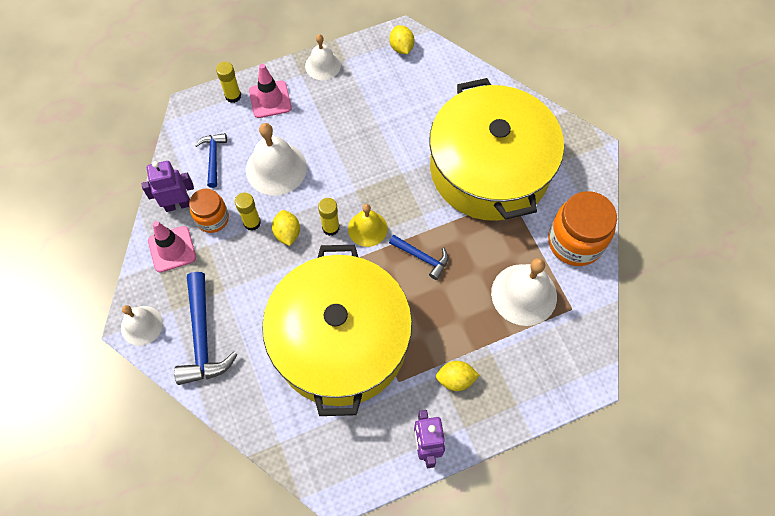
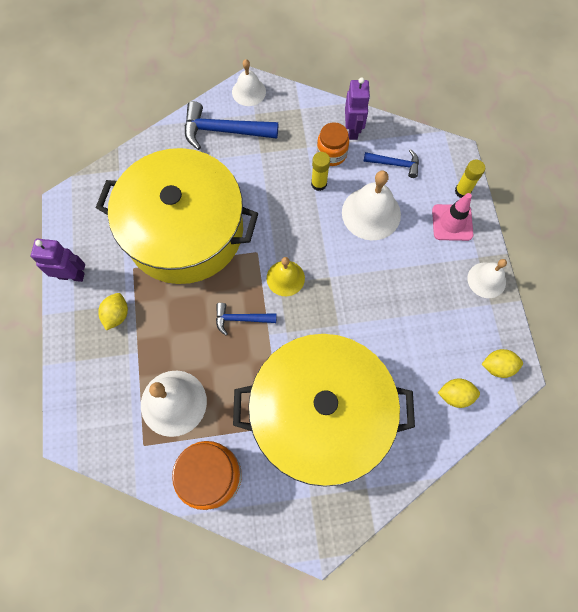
camera: 105 degrees right, 5 degrees up
pink traffic cone [148,221,196,272] -> none
yellow lemon [272,210,300,246] -> yellow lemon moved to [438,378,480,408]
yellow glue stick [318,198,340,236] -> none
blue hammer [389,235,448,280] -> blue hammer turned 45 degrees clockwise [216,303,276,335]

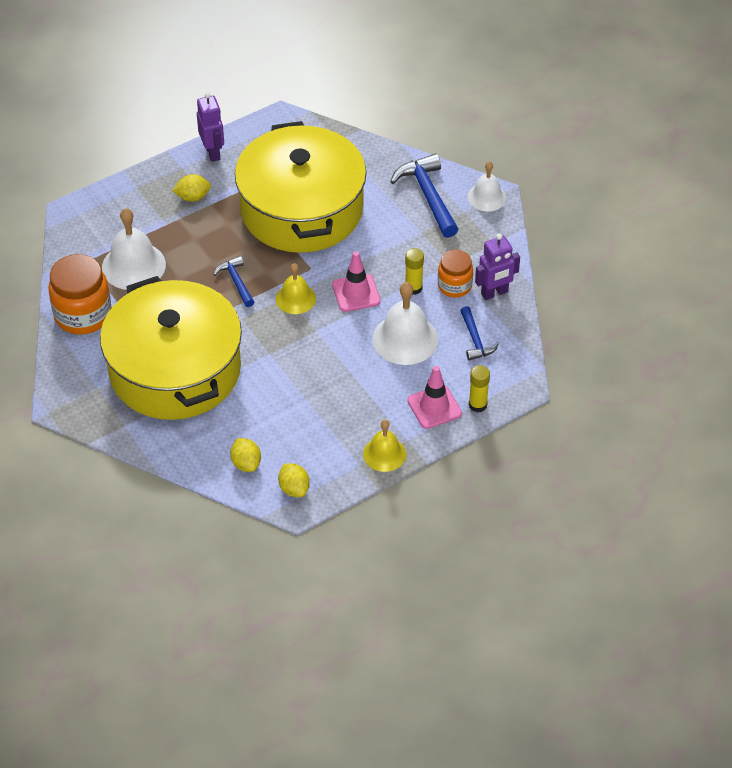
camera: 65 degrees right, 20 degrees down
white bell [467,259,507,298] -> yellow bell [363,420,406,472]
none -> pink traffic cone [332,251,381,312]

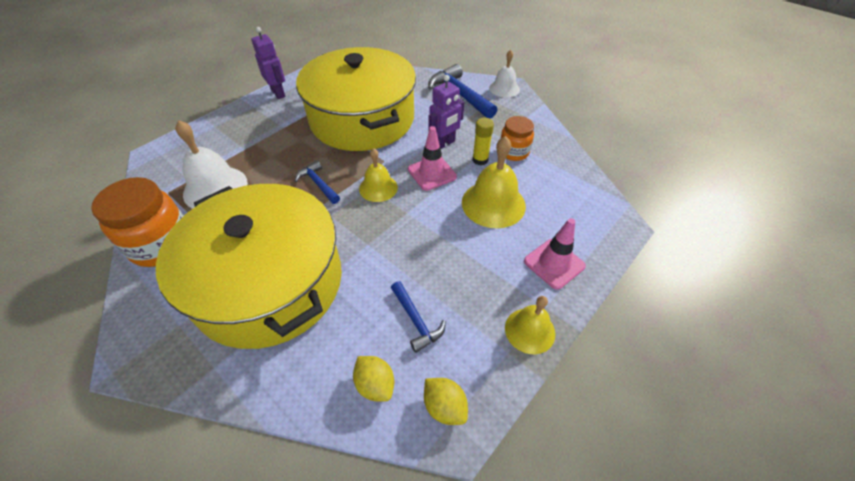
camera: 15 degrees left, 0 degrees up
yellow lemon [172,174,211,201] -> none
white bell [372,282,438,365] -> yellow bell [462,136,526,228]
blue hammer [460,306,499,360] -> blue hammer moved to [391,281,446,353]
yellow glue stick [469,365,490,412] -> none
purple robot [475,234,520,300] -> purple robot moved to [429,75,464,149]

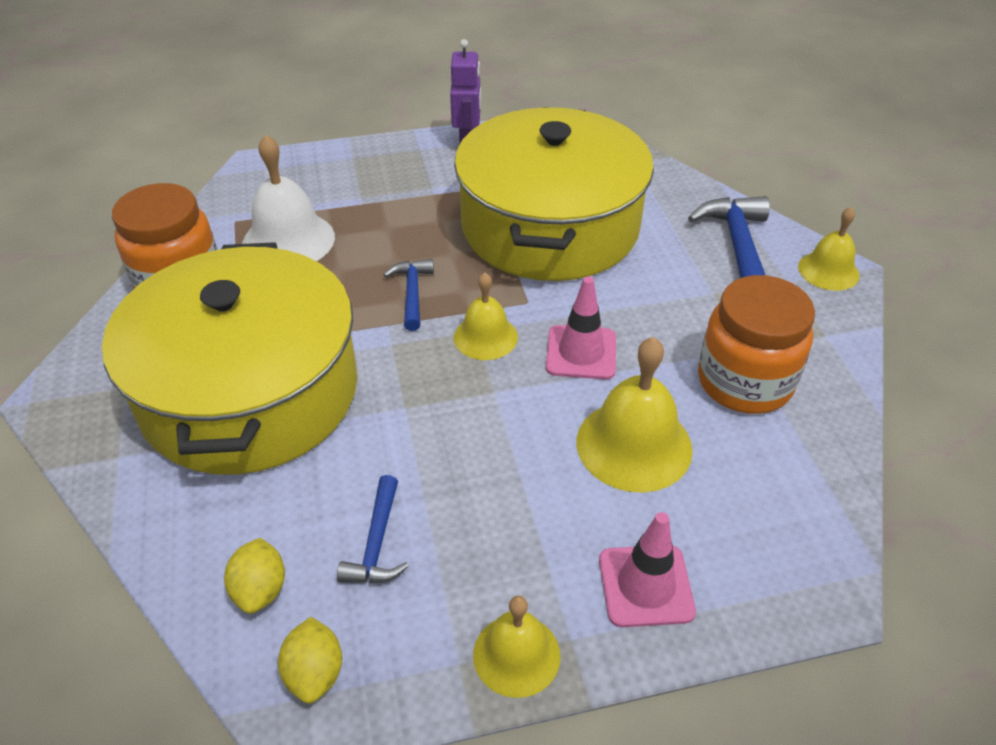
camera: 35 degrees right, 5 degrees down
purple robot [429,75,464,149] -> none
yellow glue stick [472,118,494,165] -> none
white bell [489,50,520,98] -> yellow bell [798,207,860,291]
orange jar [500,116,534,161] -> orange jar [698,275,815,414], size x1.66

